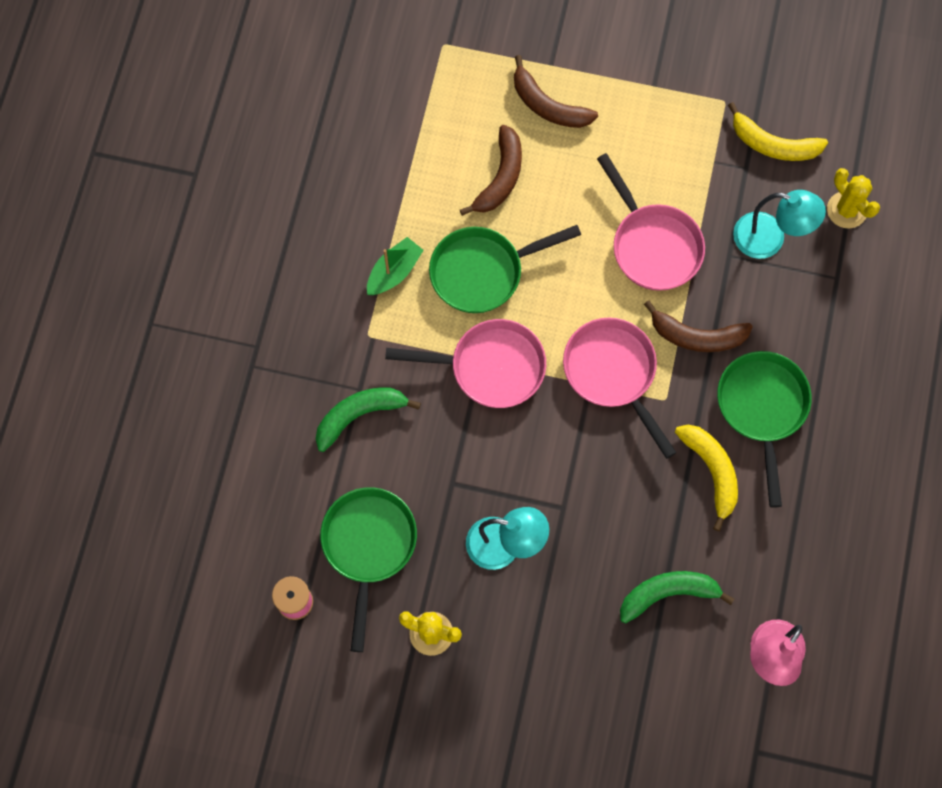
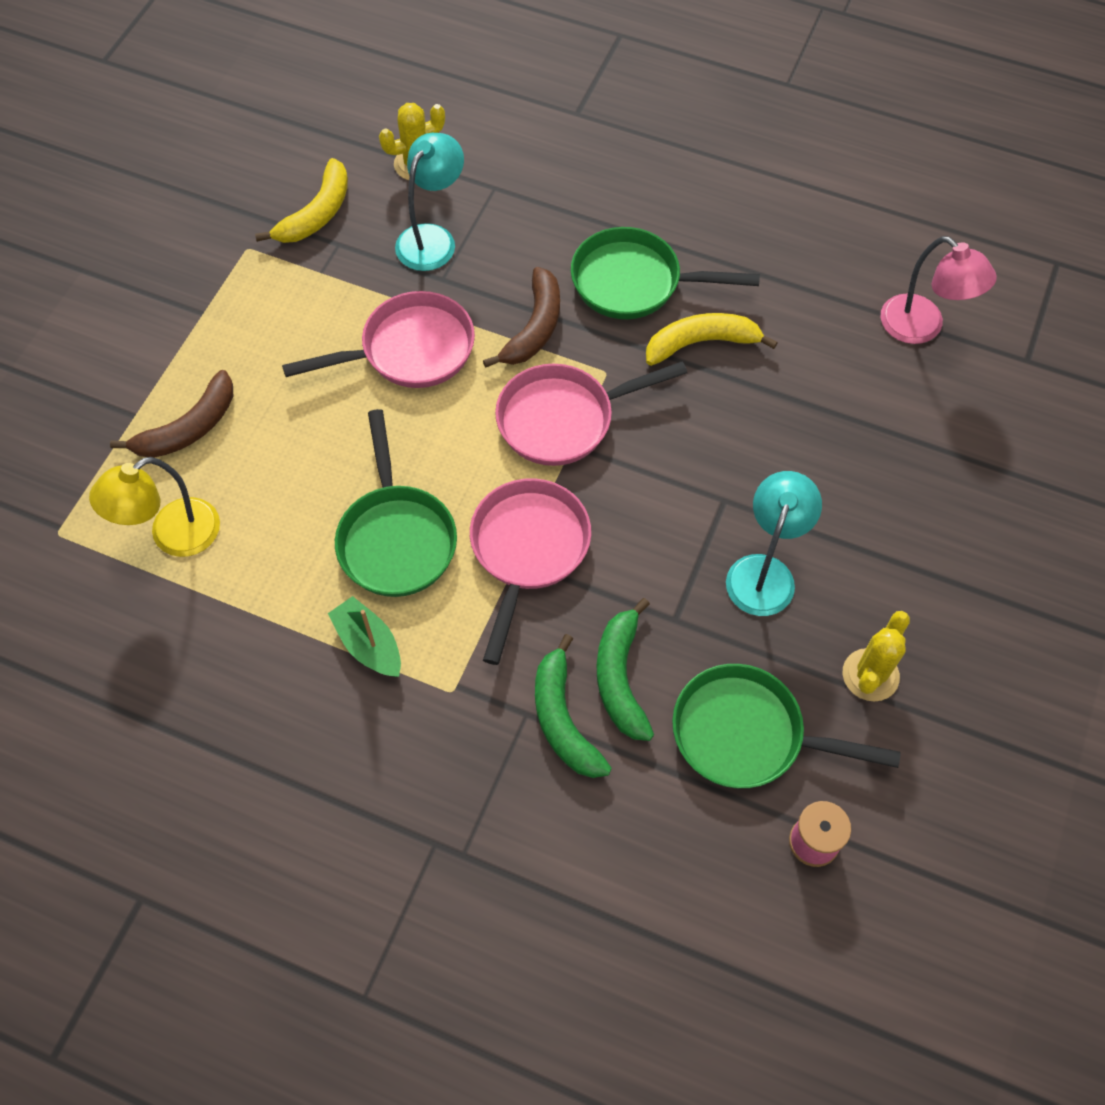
camera: 80 degrees left, 10 degrees down
brown banana [460,125,522,216] -> none
green banana [620,571,734,623] -> green banana moved to [597,598,654,741]
none -> yellow lamp [89,457,220,557]

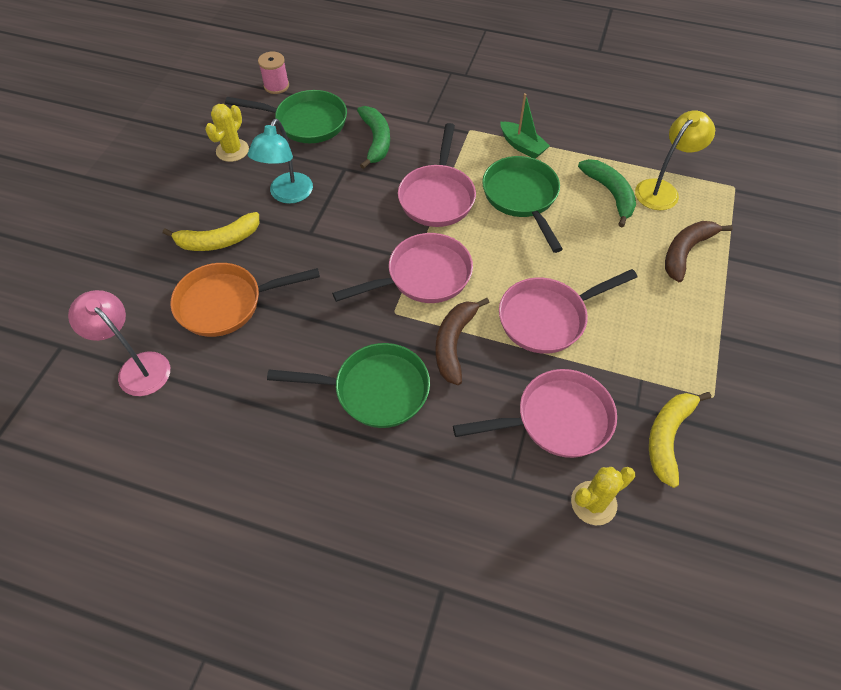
camera: 175 degrees right, 5 degrees down
turquoise lamp [395,133,464,271] -> pink pan [453,369,617,458]
green banana [535,634,612,778] -> green banana moved to [578,159,636,227]
yellow banana [646,313,778,366] -> yellow banana moved to [163,212,259,251]
none -> orange pan [170,263,320,337]

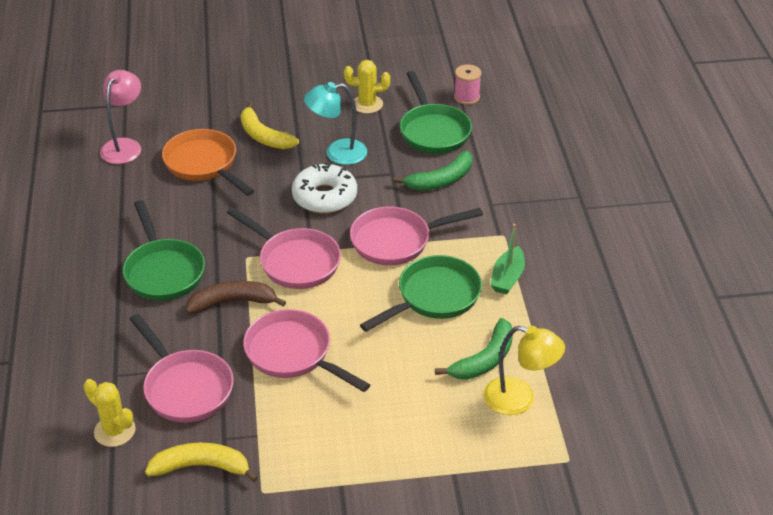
camera: 65 degrees right, 15 degrees down
brown banana [665,221,733,282] -> none
none -> white donut [292,163,357,213]

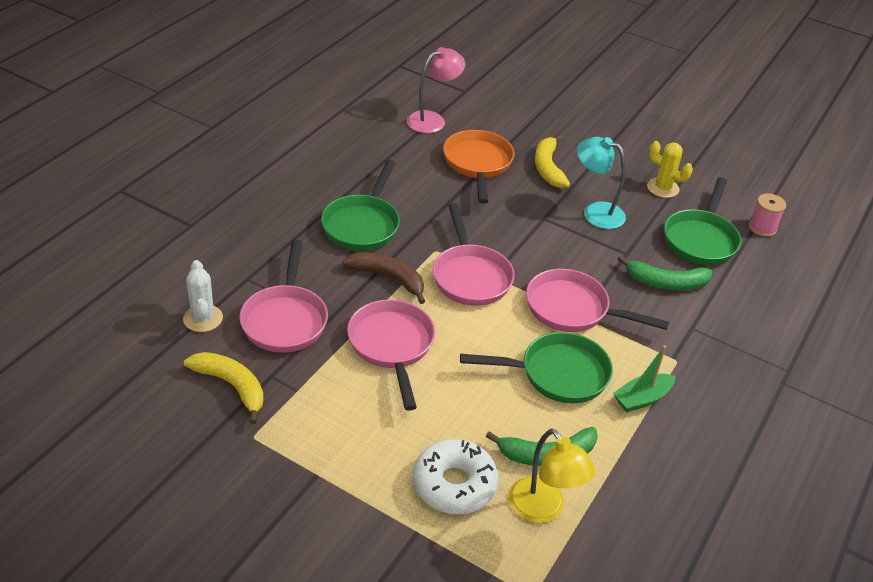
camera: 35 degrees right, 0 degrees up
yellow cactus [83,379,136,447] -> white cactus [183,260,223,332]
white donut [292,163,357,213] -> white donut moved to [413,439,499,514]

